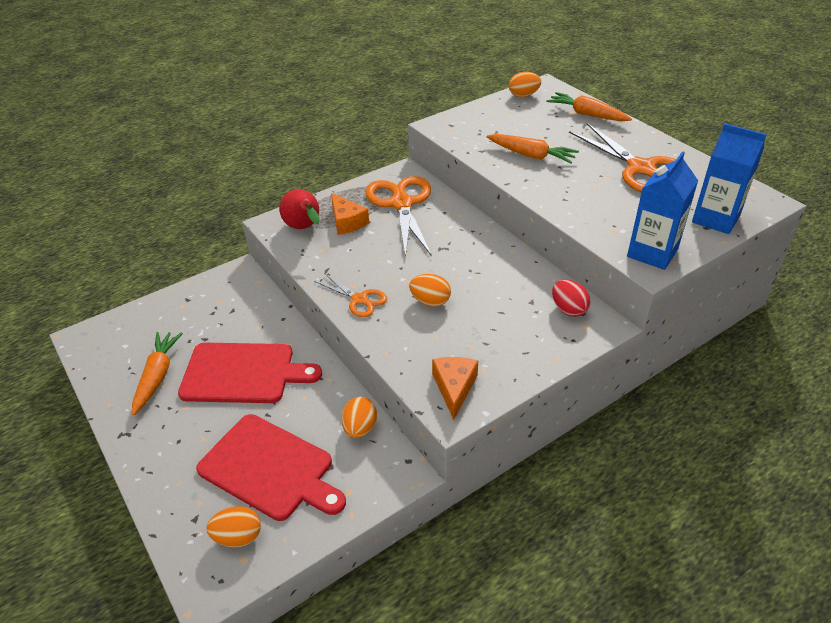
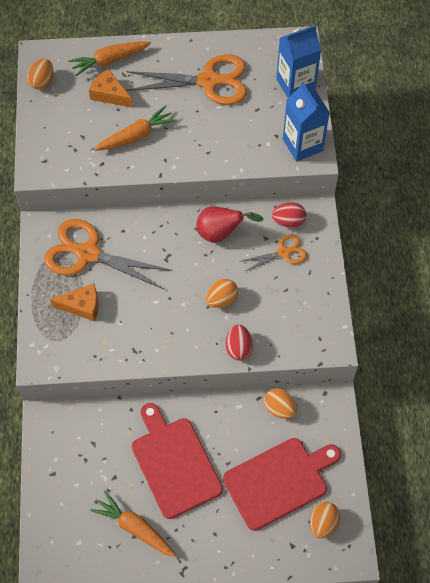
camera: 60 degrees left, 20 degrees up
red cutting board [178,343,322,403] -> red cutting board turned 60 degrees counterclockwise [132,403,223,519]
red pear [279,189,320,229] -> red pear moved to [196,206,264,243]
orange scissors [315,273,387,317] -> orange scissors moved to [242,234,307,272]
orange cheese [432,357,478,420] -> orange cheese moved to [89,69,132,107]
none -> red egg [226,324,253,361]

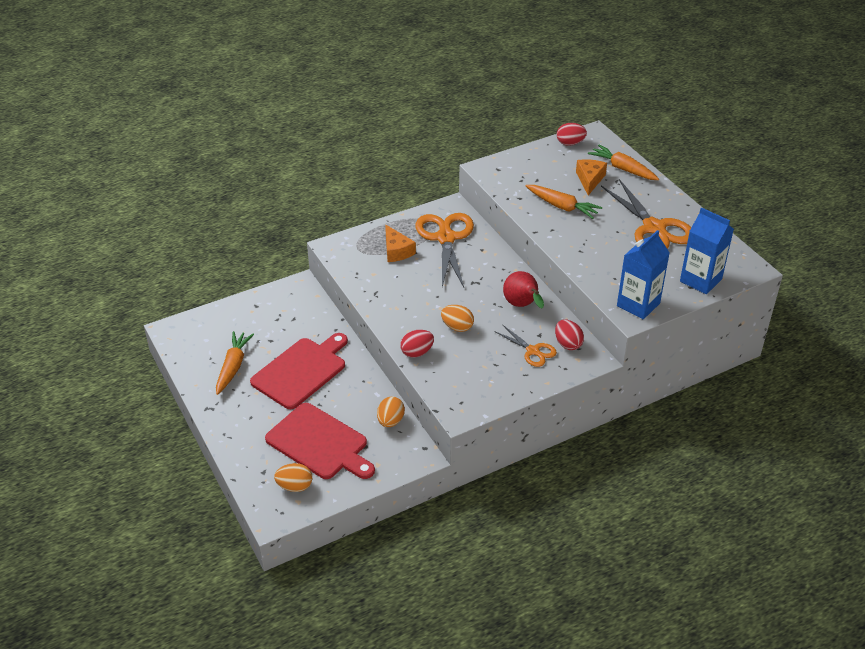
camera: 65 degrees right, 20 degrees down
orange egg [27,59,53,90] -> red egg [557,123,587,146]

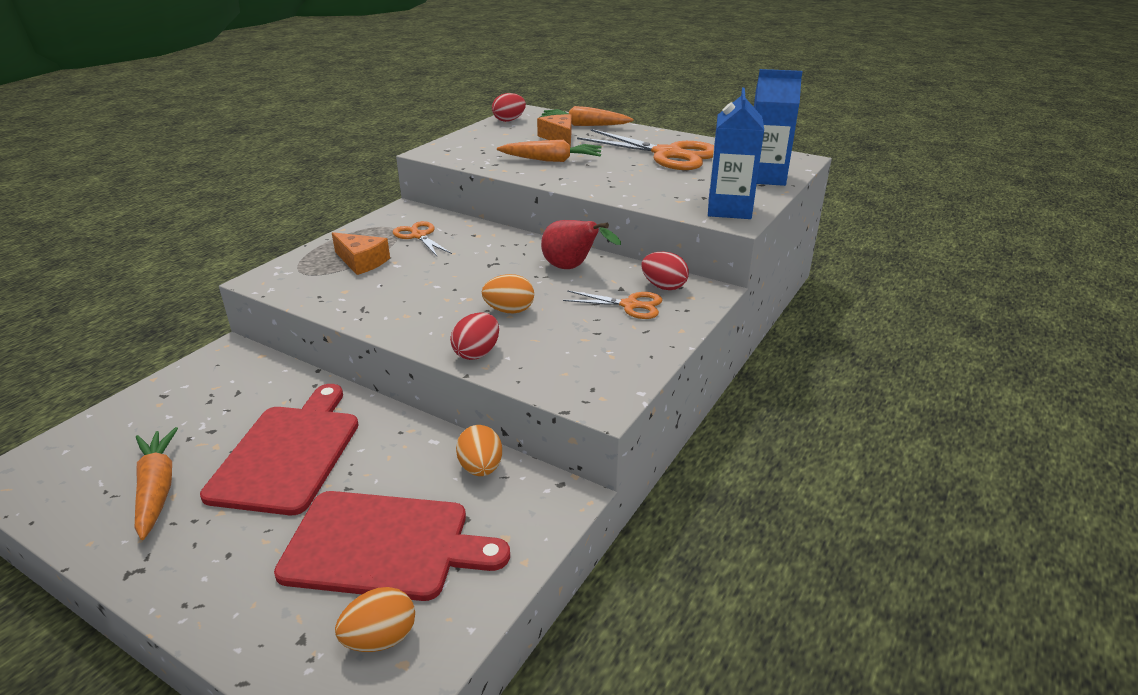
camera: 30 degrees left, 10 degrees down
orange scissors [416,213,474,287] -> orange scissors [393,221,452,256], size x0.52

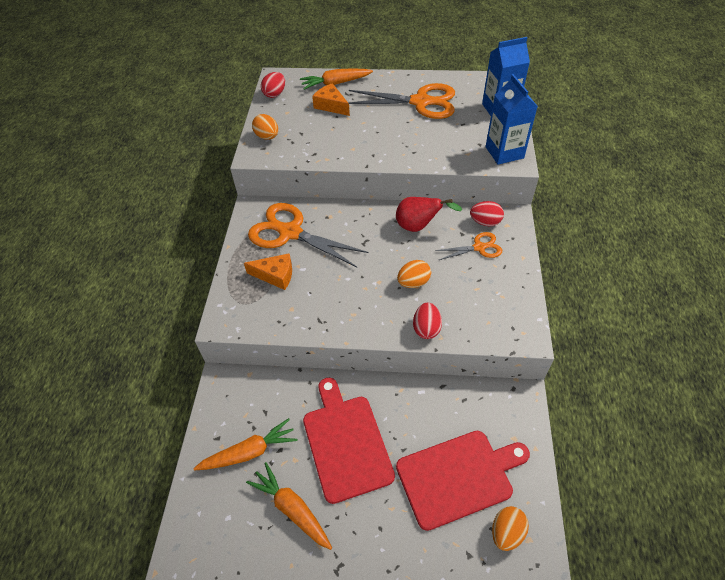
camera: 25 degrees left, 20 degrees up
orange scissors [393,221,452,256] -> orange scissors [248,203,368,267], size x1.91
orange egg [456,425,502,476] -> orange egg moved to [252,114,278,140]
orange carrot [497,140,602,162] -> orange carrot moved to [193,418,297,470]

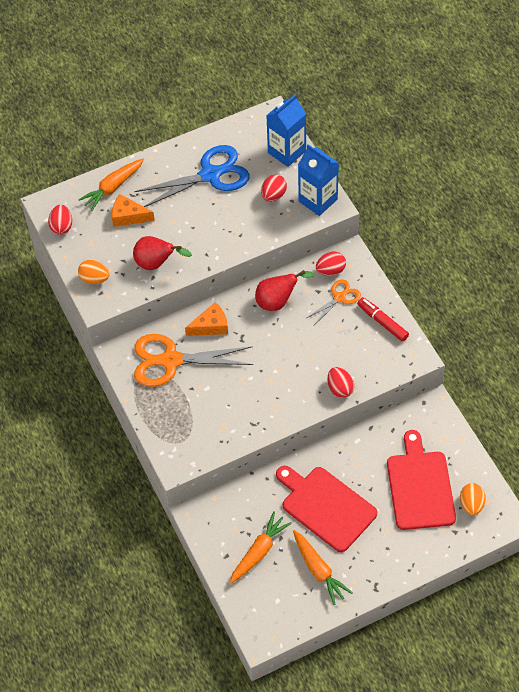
camera: 30 degrees left, 5 degrees up
orange cheese [244,253,292,290] -> orange cheese moved to [185,302,228,336]
orange carrot [246,462,332,550] -> orange carrot turned 135 degrees counterclockwise [293,530,353,605]
orange scissors [348,83,455,119] -> blue scissors [134,145,250,207]
red cutting board [396,431,530,531] -> red cutting board turned 45 degrees counterclockwise [387,430,456,530]
orange egg [397,260,431,288] -> none
none -> red pear [133,236,192,270]
none -> red egg [261,174,287,202]
none -> red marker [357,297,409,342]

